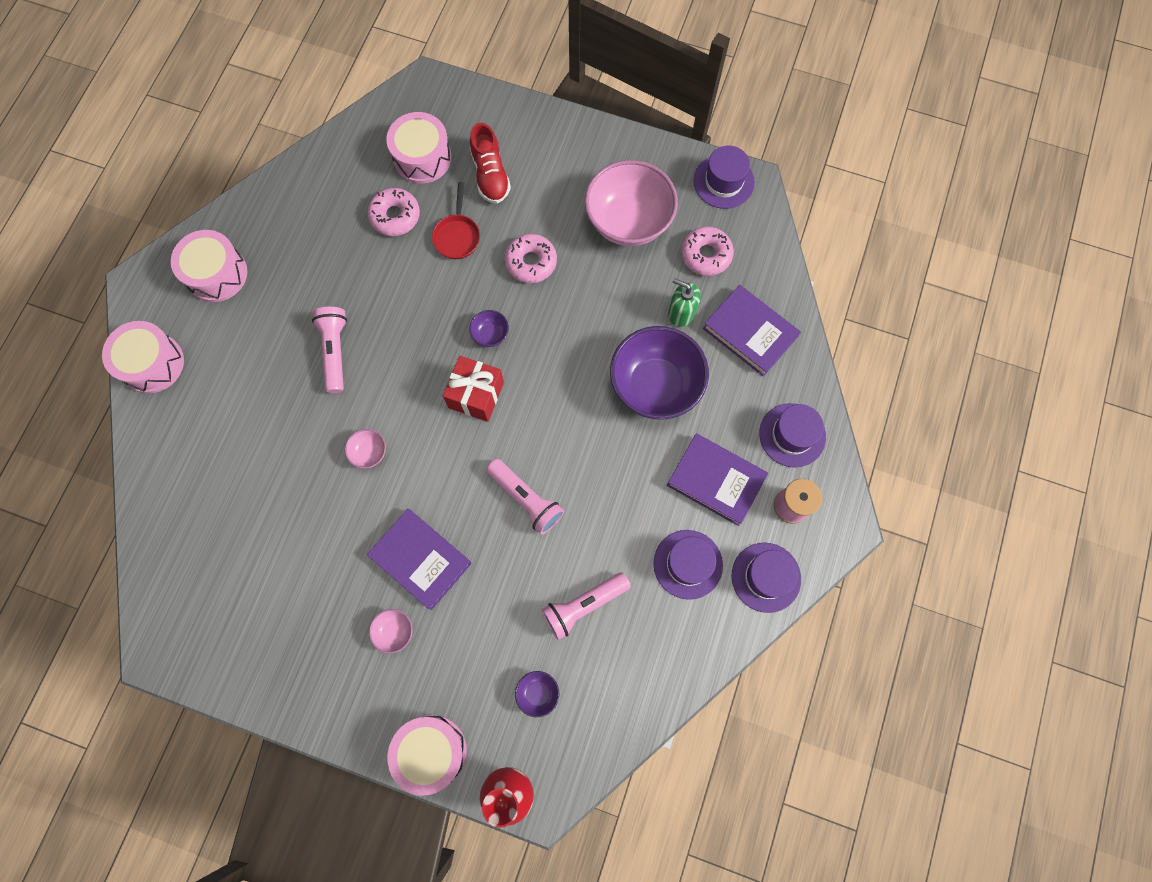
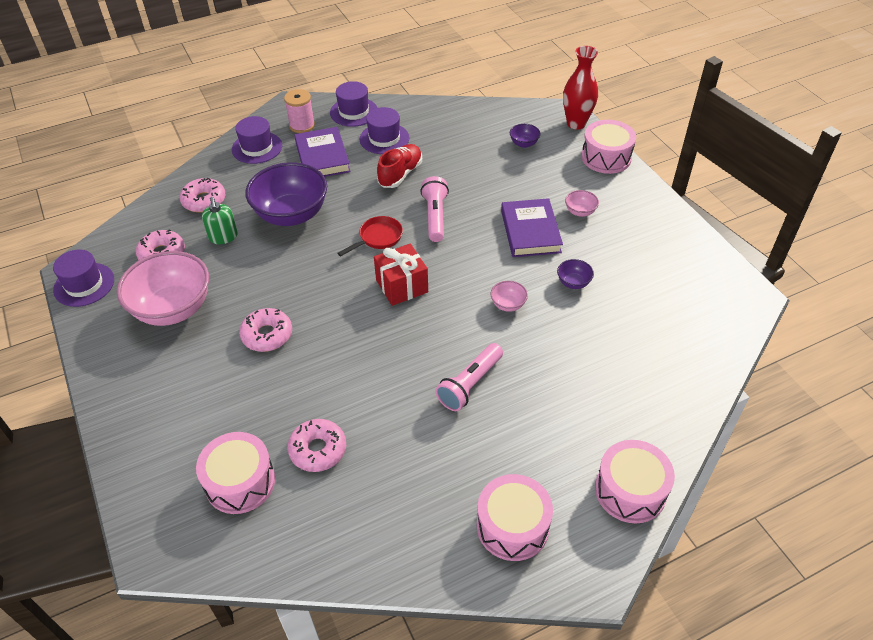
camera: 135 degrees left, 25 degrees down
red pan [432,182,480,259] -> red pan moved to [338,216,403,256]
purple bowl [469,310,509,347] -> purple bowl moved to [557,259,594,289]
red shoe [470,123,511,204] -> red shoe moved to [377,144,422,188]
pink flashlight [541,572,631,640] -> none
purple book [703,285,801,376] -> pink donut [180,178,226,212]

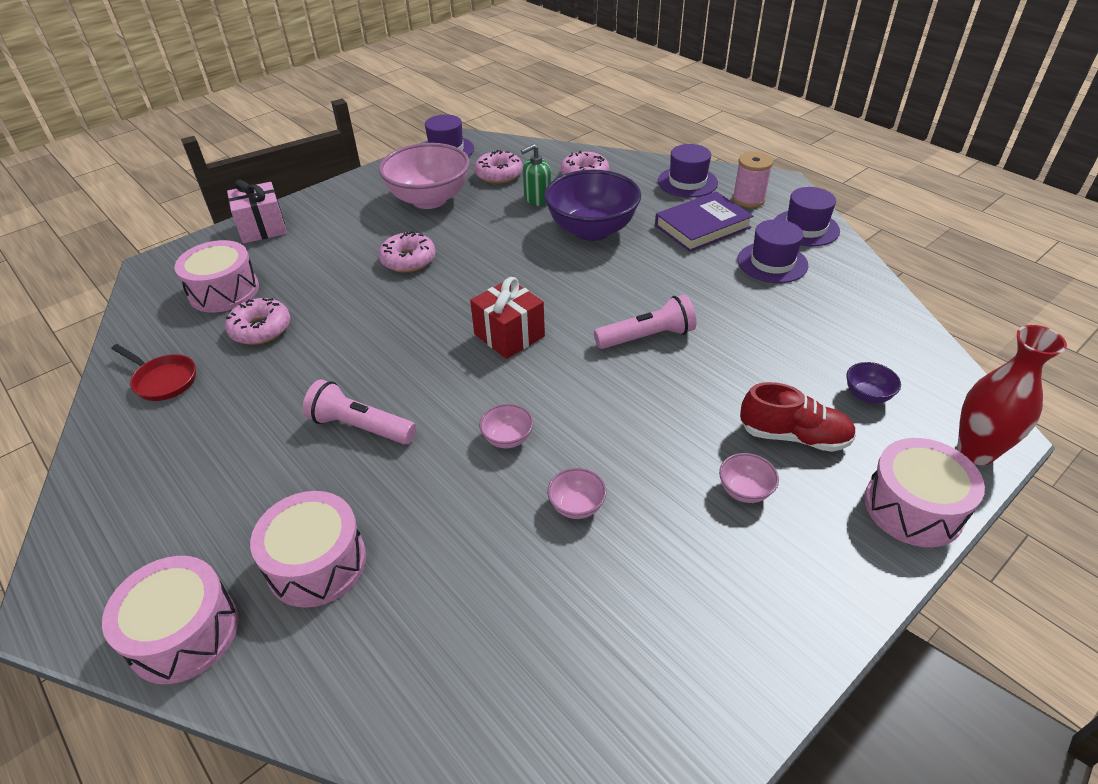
camera: 75 degrees right, 5 degrees down
red pan [338,216,403,256] -> red pan moved to [111,344,196,401]
red shoe [377,144,422,188] -> red shoe moved to [740,382,856,452]
pink drum [477,474,553,561] -> pink drum moved to [250,491,366,608]
purple book [501,198,563,257] -> none
purple bowl [557,259,594,289] -> pink bowl [547,468,607,519]
none -> pink gift [227,180,287,244]

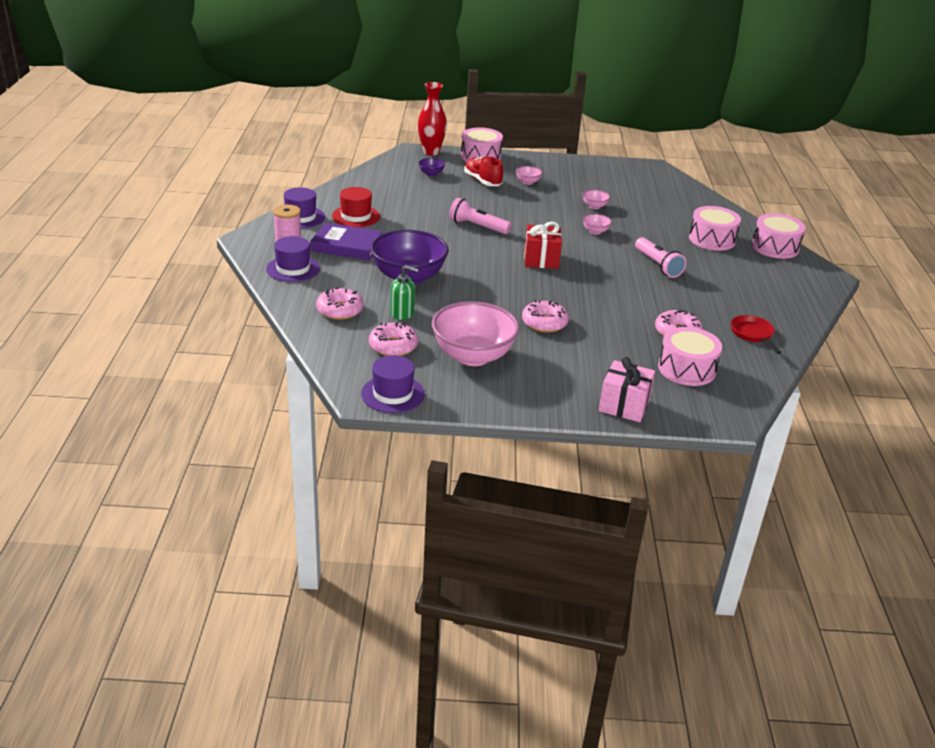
camera: 140 degrees left, 10 degrees down
purple hat [737,219,808,283] -> red hat [332,187,380,227]

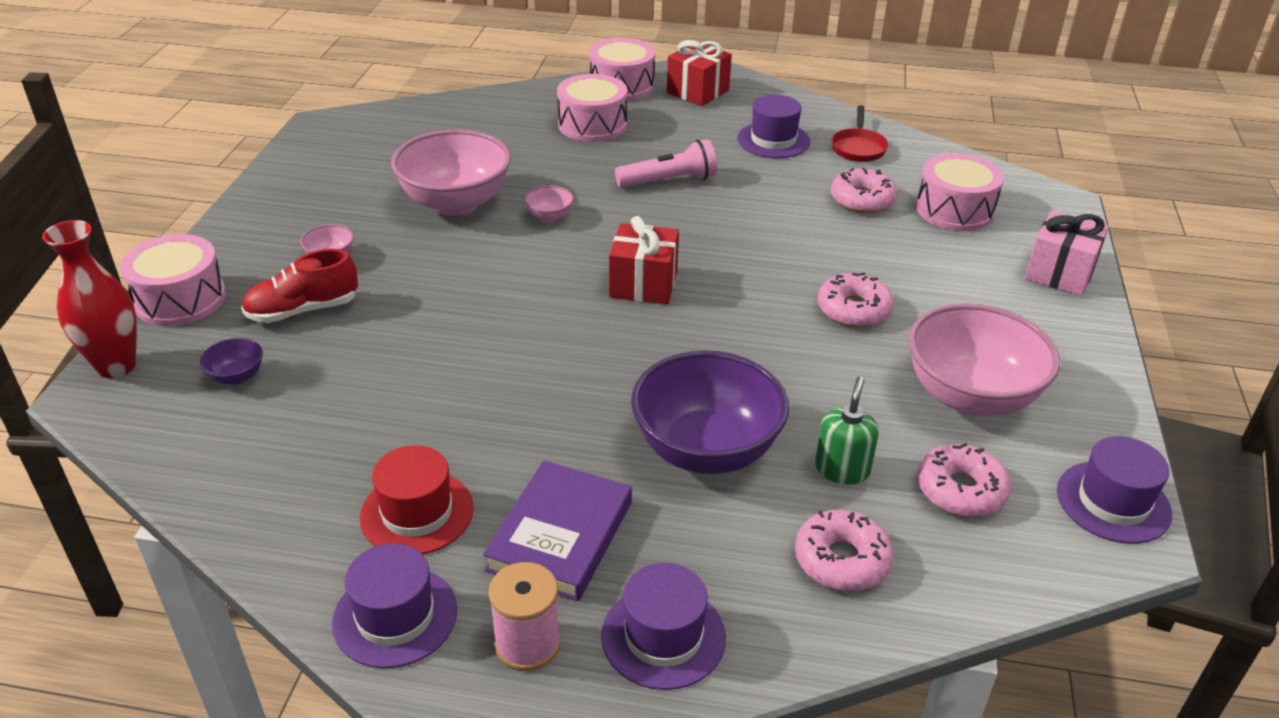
camera: 80 degrees left, 5 degrees up
pink flashlight [449,198,511,234] -> none
pink bowl [582,190,610,209] -> pink bowl [391,129,511,216], size x2.39
red pan [731,315,782,354] -> red pan turned 75 degrees counterclockwise [831,105,889,162]
none -> red gift [667,40,732,106]
none -> purple hat [737,95,810,158]

